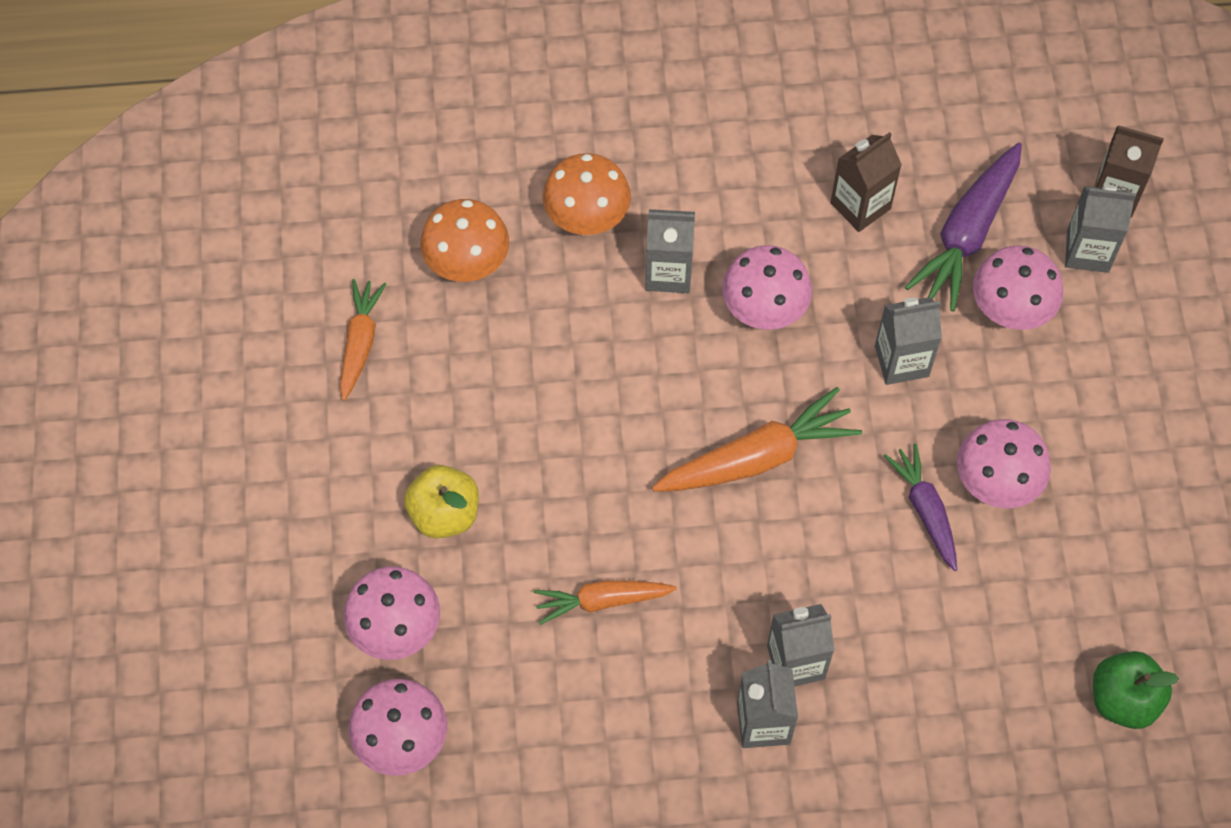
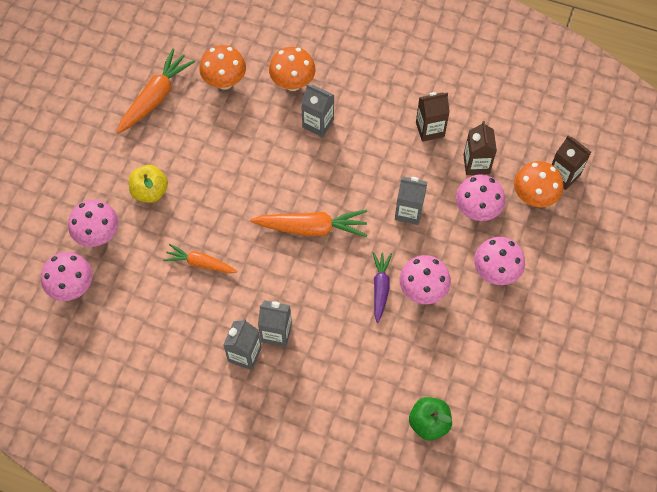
camera: 25 degrees right, 0 degrees up
orange carrot [340,279,386,401] -> orange carrot [117,49,195,134], size x1.58
pink mushroom [722,245,812,330] -> pink mushroom moved to [474,237,525,285]
purple carrot [905,142,1022,312] -> brown carton [463,121,497,175]
grey carton [1065,185,1136,273] -> orange mushroom [514,161,563,207]

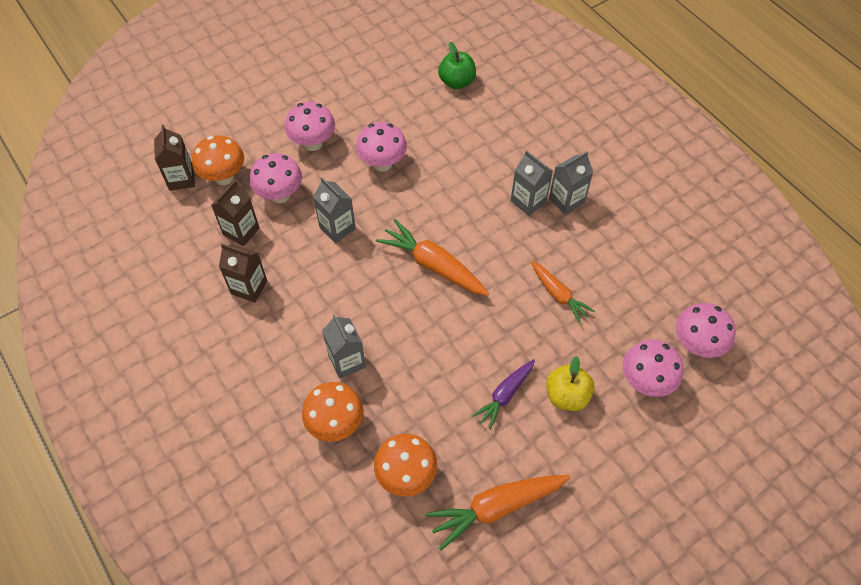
camera: 145 degrees left, 5 degrees down
purple carrot [373,252,392,323] -> purple carrot moved to [472,359,535,430]

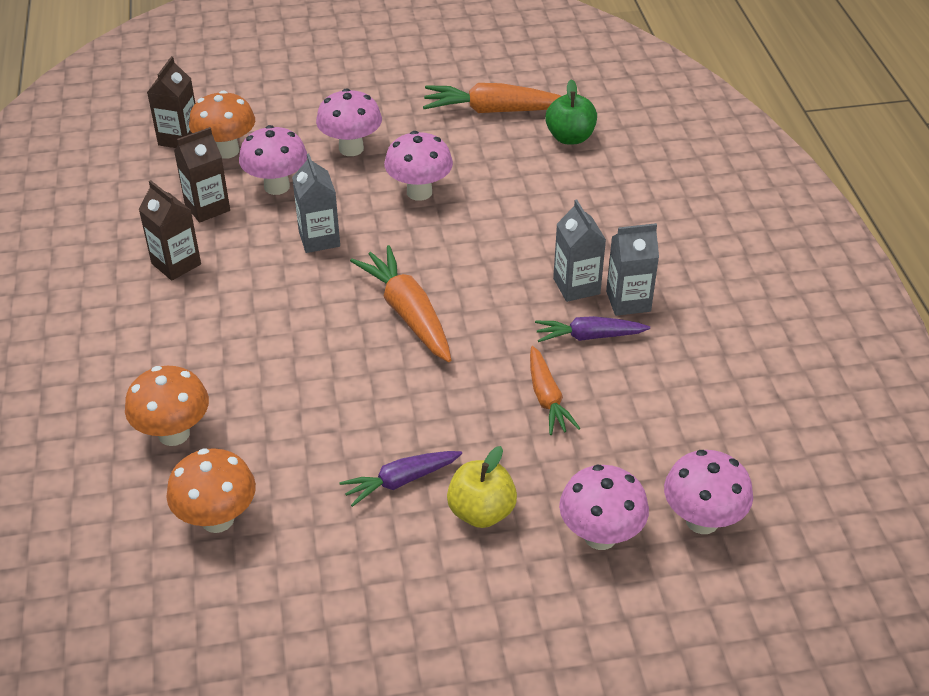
camera: 25 degrees right, 15 degrees down
grey carton [322,314,366,379] -> none
orange carrot [425,475,570,550] -> orange carrot moved to [423,83,561,113]
none -> purple carrot [535,316,650,342]

